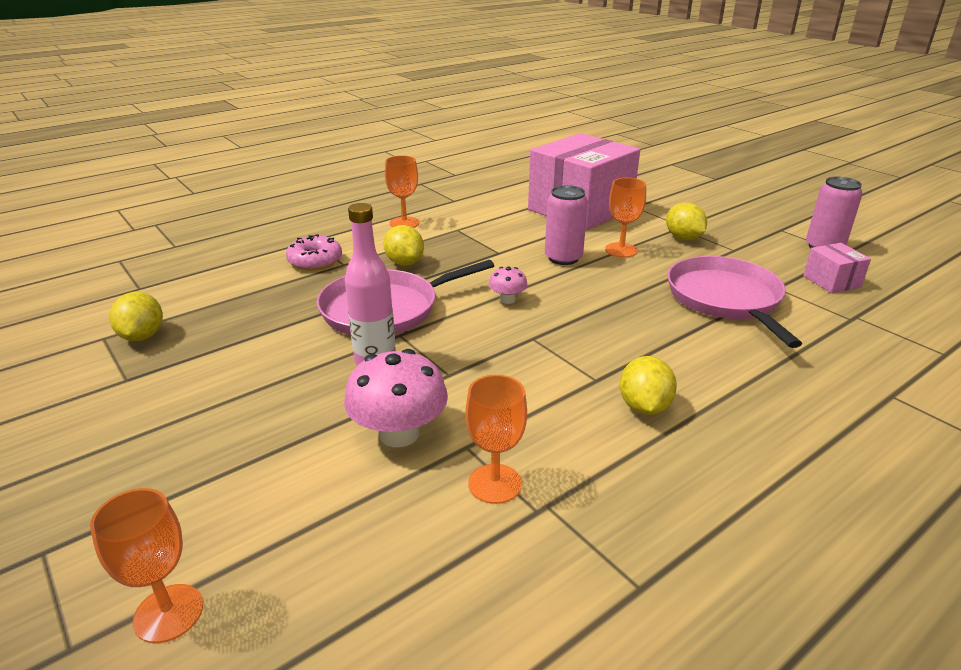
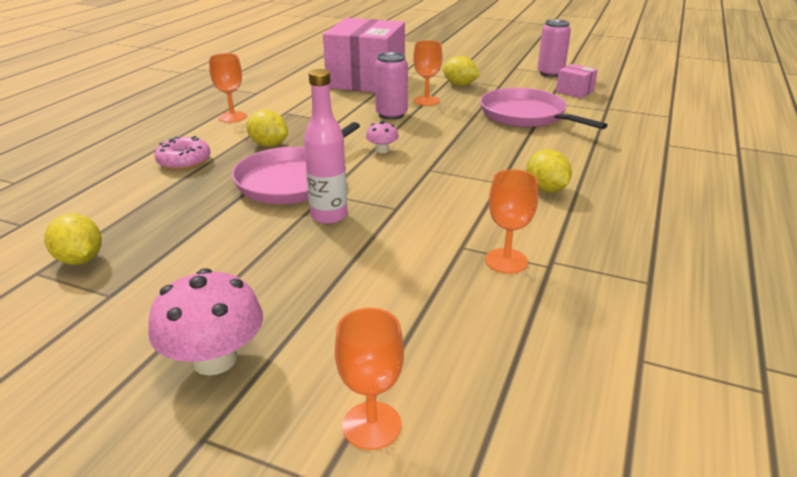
camera: 30 degrees left, 0 degrees up
pink mushroom [344,349,448,447] -> pink mushroom moved to [148,268,263,376]

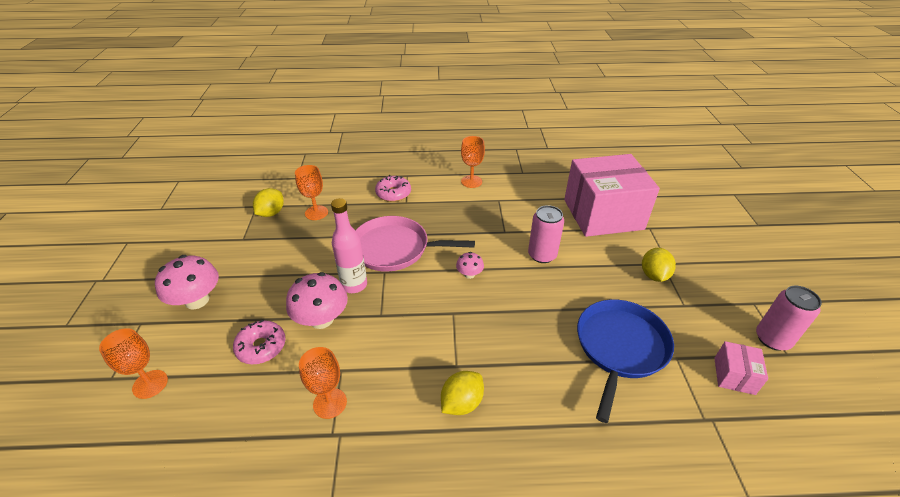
camera: 65 degrees right, 10 degrees up
yellow lemon [246,110,288,147] -> none
orange goblet [413,40,442,106] -> orange goblet moved to [295,165,328,220]
pink pan [480,88,607,129] -> blue pan [577,299,674,423]
none -> pink donut [233,319,286,364]
none -> pink mushroom [286,272,348,329]

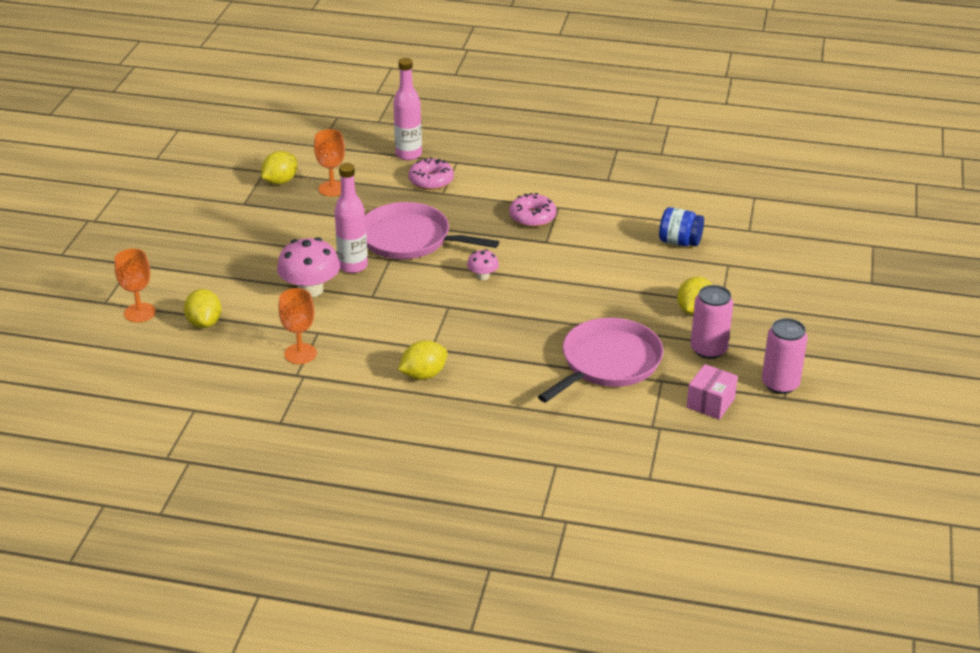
camera: 15 degrees right, 5 degrees down
pink mushroom [155,255,219,310] -> none
pink donut [233,319,286,364] -> pink donut moved to [509,193,557,227]
orange goblet [461,136,485,188] -> none
pink can [528,205,564,263] -> pink can moved to [690,285,733,359]
pink box [564,154,660,237] -> blue jar [659,207,704,246]
blue pan [577,299,674,423] -> pink pan [538,318,663,403]
none -> yellow lemon [184,289,221,328]
none -> pink bottle [393,58,422,160]

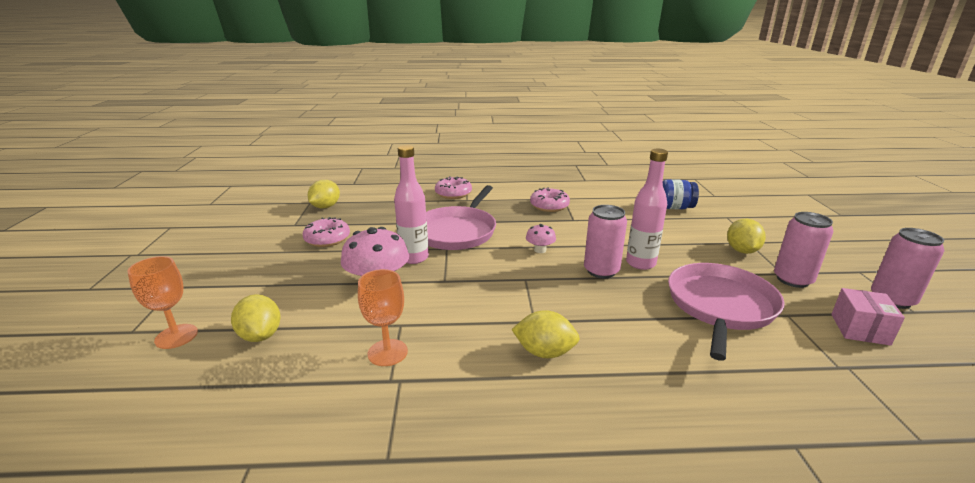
camera: 15 degrees left, 10 degrees down
orange goblet [314,129,345,197] -> none
pink pan [365,202,499,259] -> pink pan turned 75 degrees counterclockwise [426,185,496,250]
pink bottle [393,58,422,160] -> pink bottle moved to [626,149,668,270]
yellow lemon [398,340,448,380] -> yellow lemon turned 60 degrees clockwise [511,310,580,358]
none -> pink donut [303,217,350,247]
none -> pink can [584,205,627,278]

